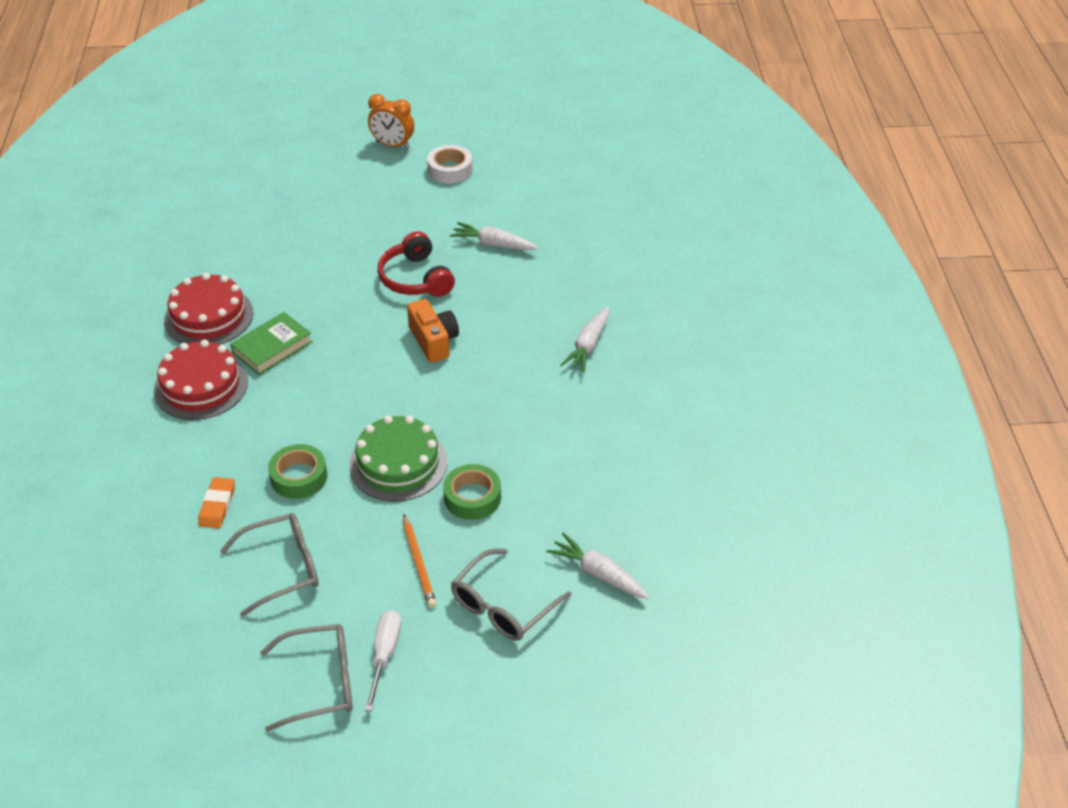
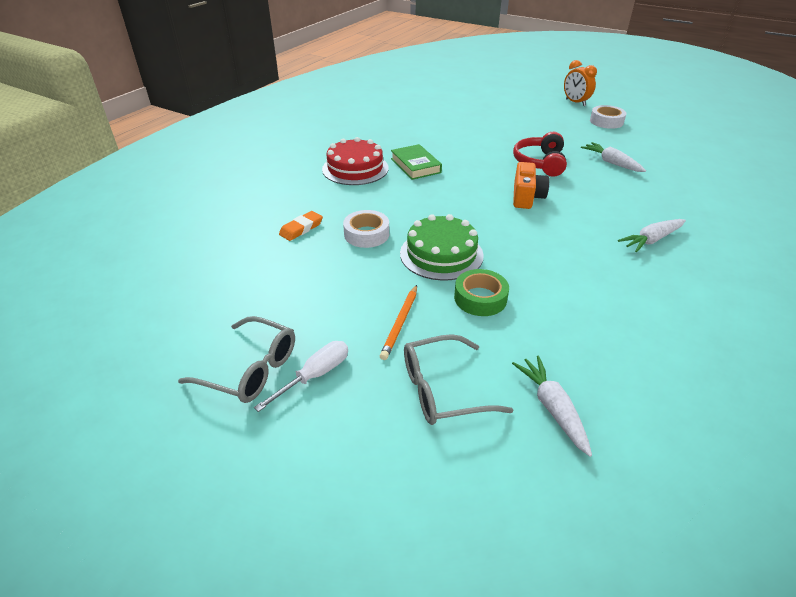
camera: 35 degrees right, 5 degrees down
red cake [164,273,253,344] -> none
grey glasses [220,513,319,617] -> none
green book [230,312,312,375] -> green book turned 75 degrees clockwise [391,144,442,180]
green tape [268,444,327,499] -> white tape [343,210,389,248]

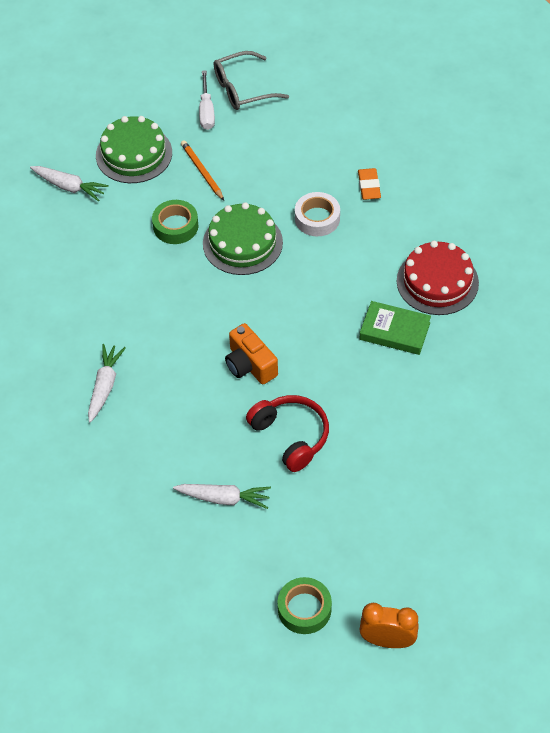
camera: 135 degrees right, 15 degrees up
grey glasses [404,334,513,425] -> green cake [96,116,172,183]
white tape [590,105,626,129] -> green tape [278,577,332,634]

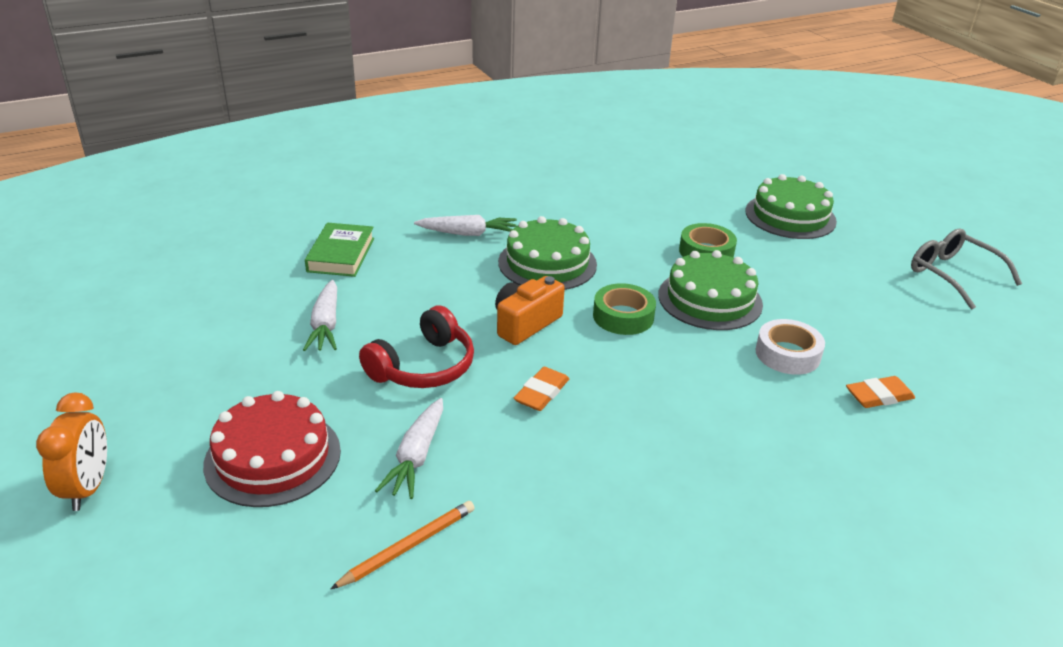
camera: 75 degrees right, 20 degrees down
white carrot [30,166,109,201] -> white carrot moved to [375,398,443,499]
orange pencil [181,140,224,200] -> orange pencil moved to [330,501,475,589]
white screwdriver [199,70,215,130] -> none
green tape [278,577,332,634] -> green tape moved to [593,283,656,335]
green book [360,301,431,355] -> green book moved to [305,223,374,277]
red cake [397,241,479,315] -> red cake moved to [203,391,341,507]
none -> green cake [498,216,597,290]
none -> orange eraser [514,367,569,411]

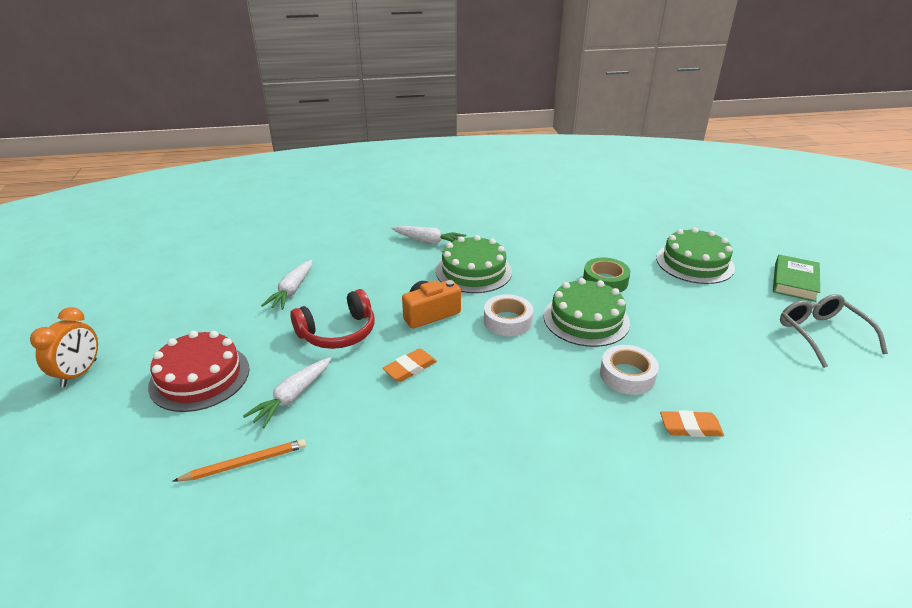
camera: 20 degrees right, 0 degrees up
green book [305,223,374,277] -> green book moved to [773,255,820,302]
green tape [593,283,656,335] -> white tape [484,294,533,336]

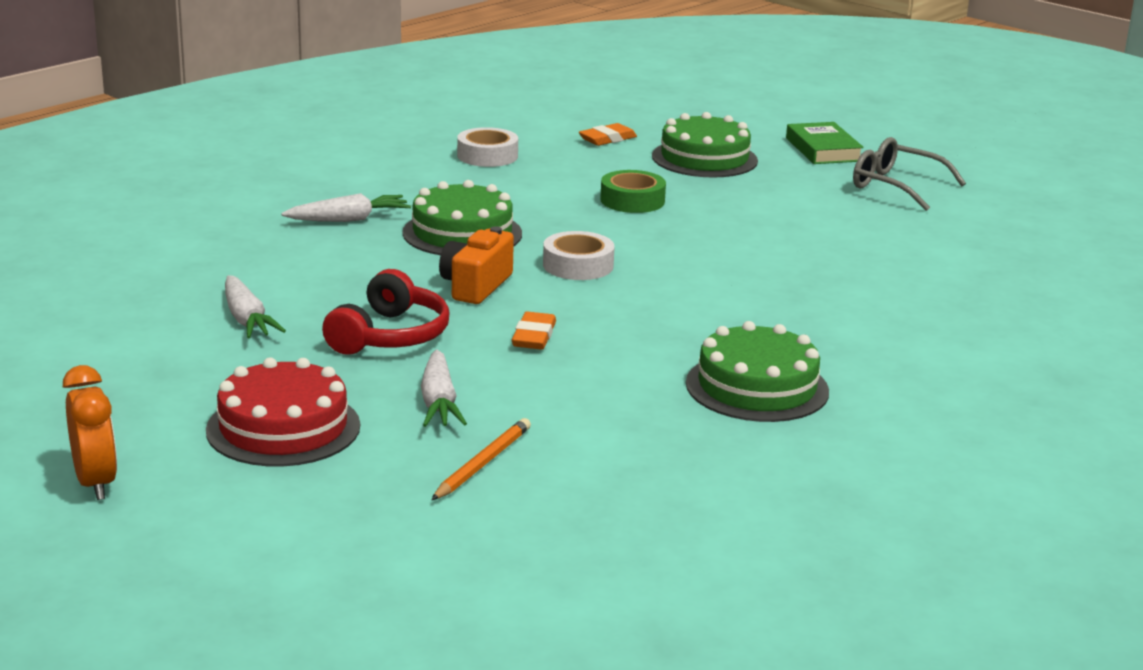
camera: 40 degrees left, 10 degrees down
green cake [544,278,630,347] -> green cake moved to [686,321,829,422]
white tape [600,345,659,395] -> white tape moved to [457,127,518,167]
orange eraser [660,410,724,437] -> orange eraser moved to [579,123,637,146]

